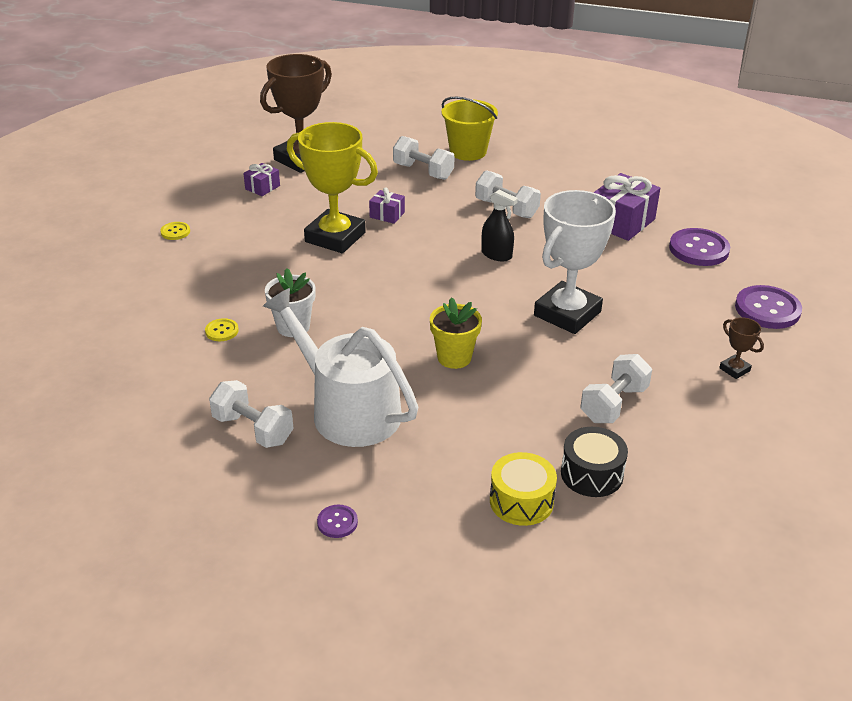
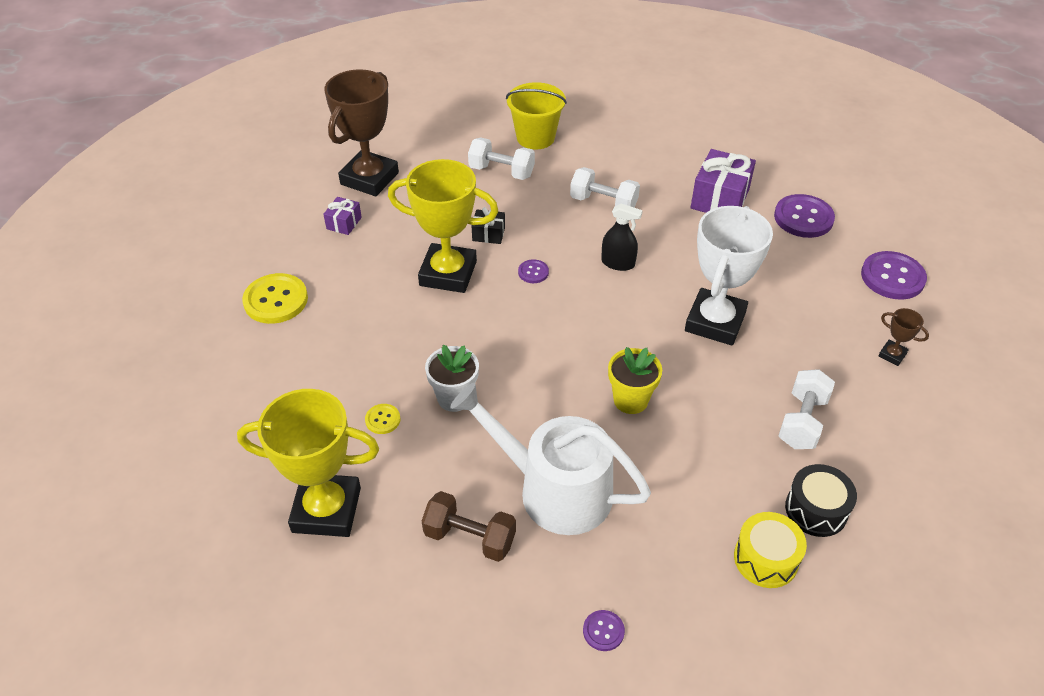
camera: 15 degrees left, 10 degrees up
yellow button [161,222,190,240] -> yellow button [242,273,308,324], size x2.01
white dumbbell [209,380,294,448] -> brown dumbbell [422,491,516,562]
purple gift [369,187,405,224] -> black gift [472,207,505,244]
none -> yellow trophy [237,389,379,537]
none -> purple button [518,259,549,283]

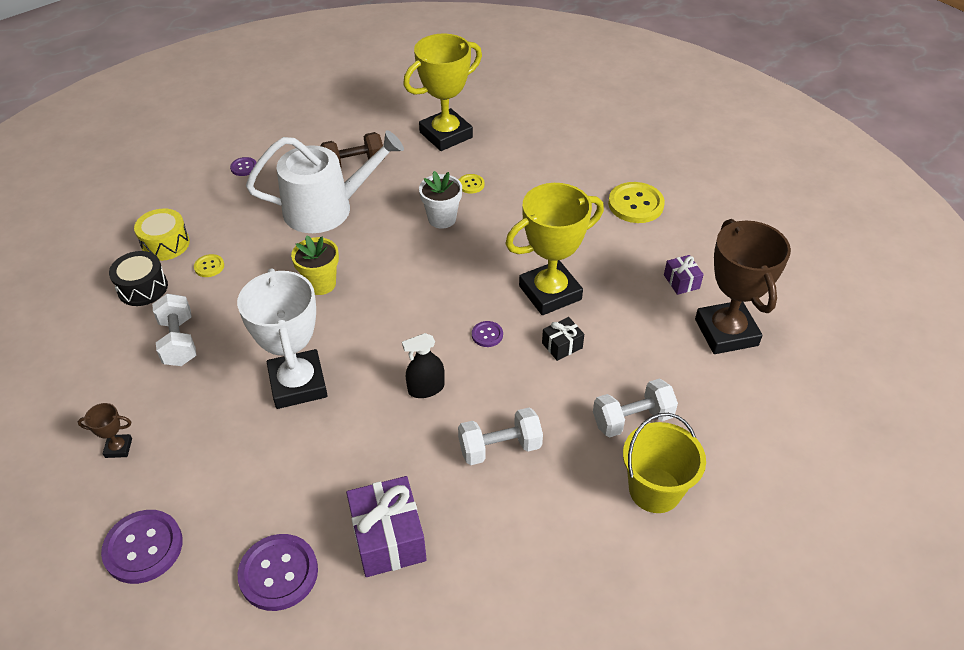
camera: 140 degrees right, 0 degrees up
none -> yellow button [194,254,224,277]

